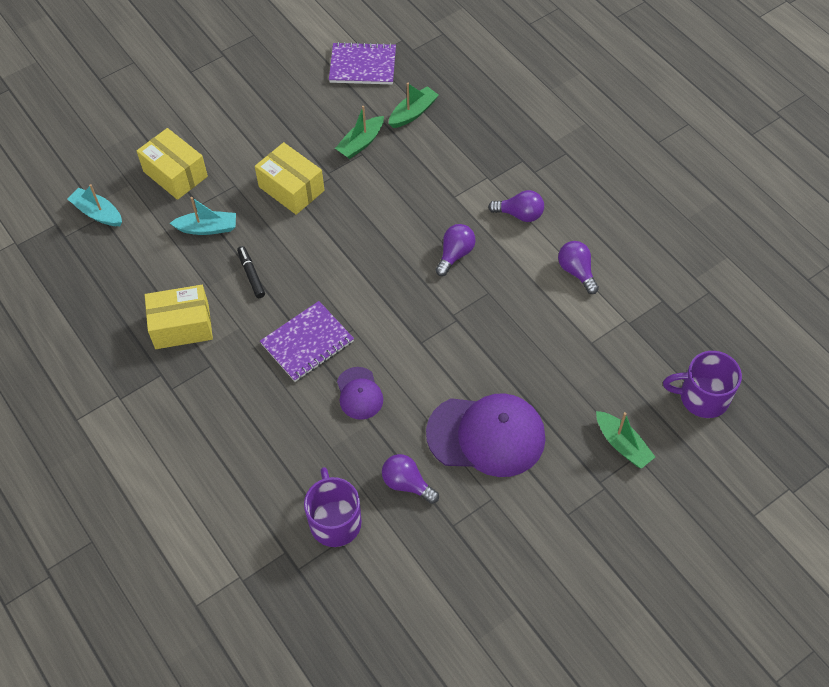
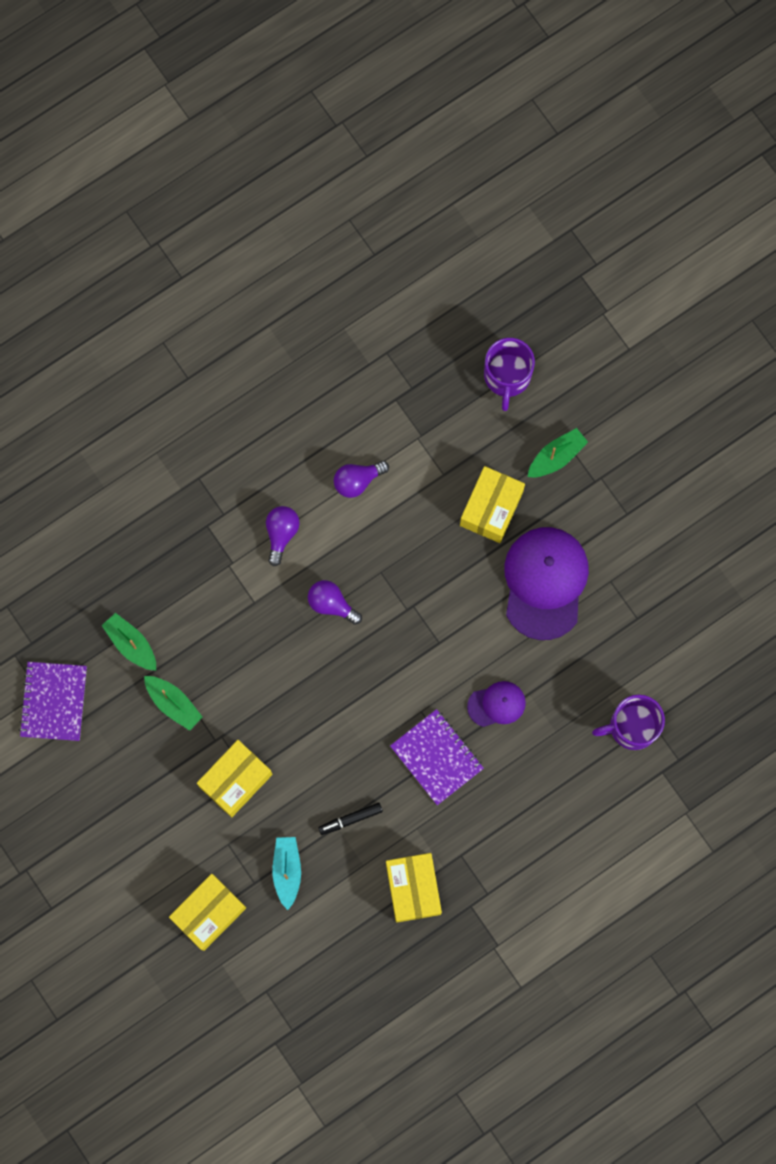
camera: 90 degrees left, 20 degrees up
turquoise boat [67,184,122,226] -> none
purple light bulb [382,454,439,504] -> none
none -> yellow box [460,466,525,543]

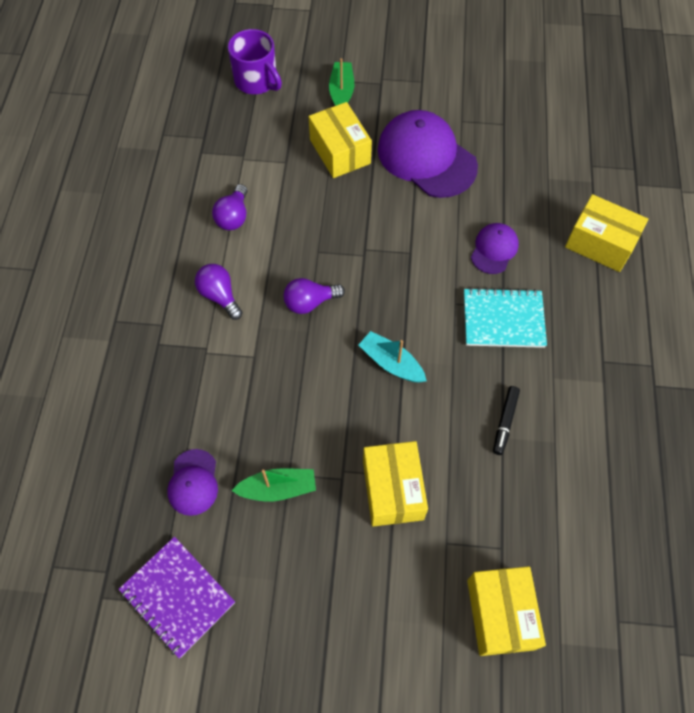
camera: 50 degrees left, 15 degrees down
green boat [102,613,156,671] -> purple cap [167,449,218,516]
turquoise boat [272,837,301,910] -> turquoise boat moved to [359,331,427,383]
yellow box [386,853,442,923] -> yellow box moved to [565,194,648,272]
purple notebook [390,709,484,805] -> turquoise notebook [464,288,547,348]
purple mug [592,695,665,750] -> none

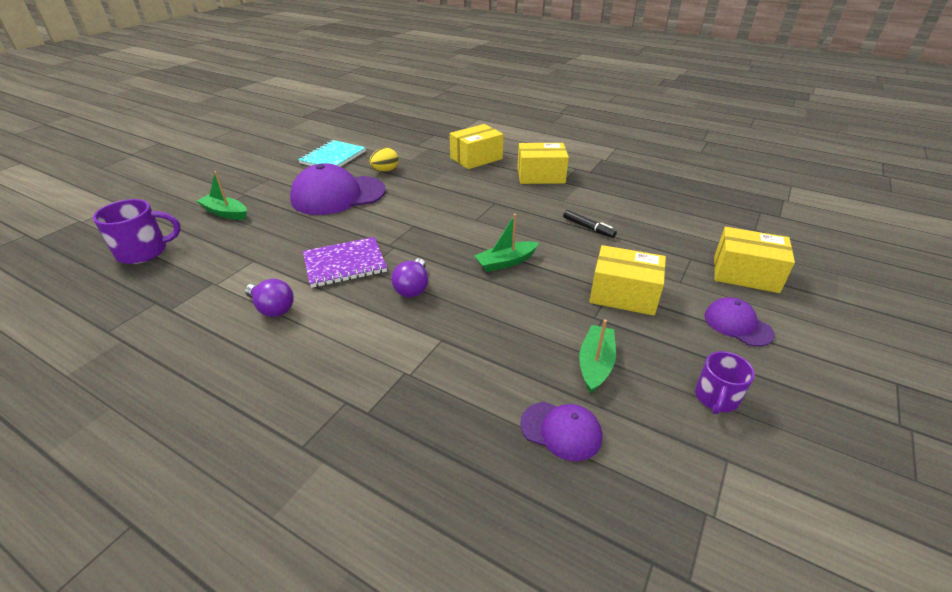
camera: 65 degrees left, 25 degrees down
purple notebook [119,537,235,658] -> purple notebook moved to [303,237,387,288]
purple light bulb [195,264,243,320] -> none
yellow box [308,102,372,178] -> yellow box moved to [517,143,569,184]
turquoise boat [359,331,427,383] -> green boat [474,214,539,272]
turquoise notebook [464,288,547,348] -> turquoise notebook moved to [298,140,366,167]
purple cap [471,223,519,274] -> purple cap moved to [704,297,775,347]
none -> yellow egg [370,148,399,172]
none -> purple mug [695,351,755,414]

